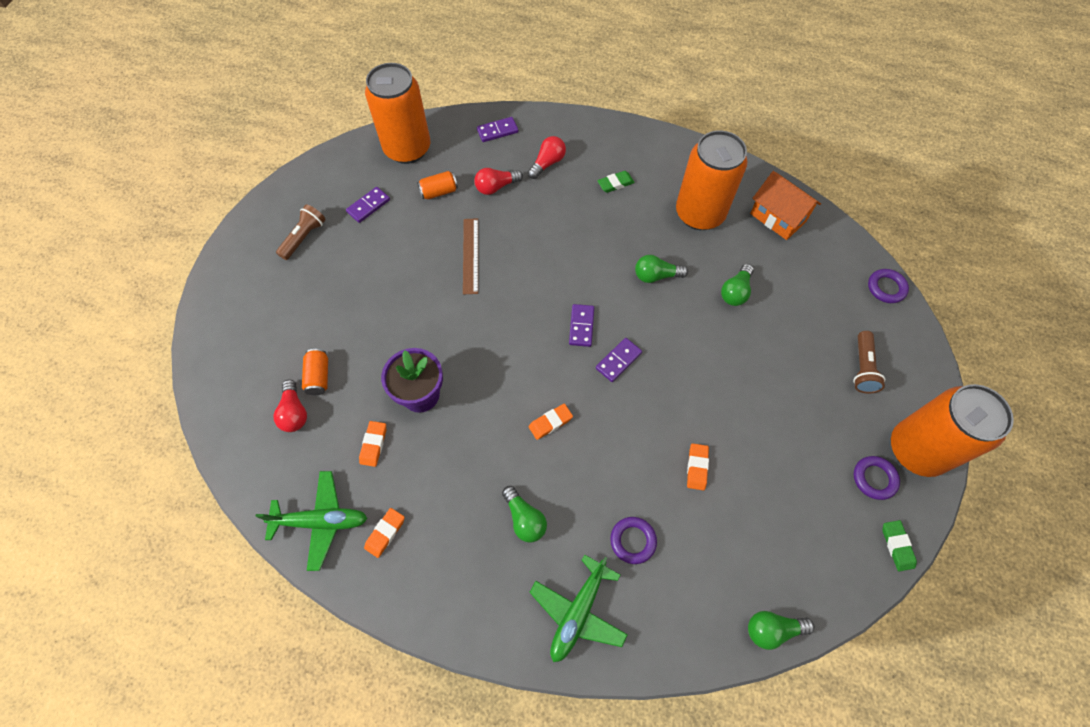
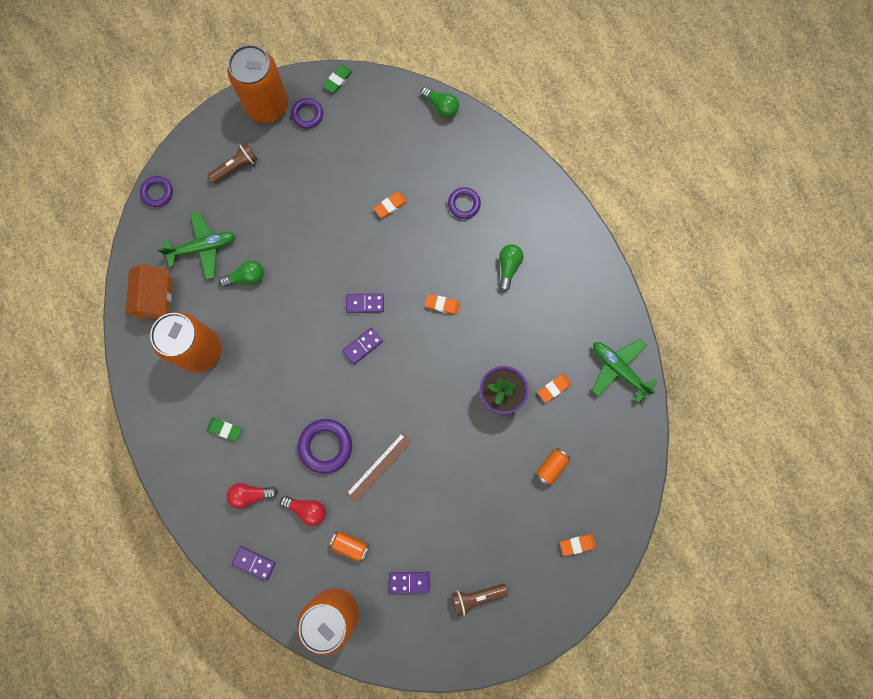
camera: 135 degrees left, 15 degrees up
red light bulb [273,380,307,432] -> none
orange eraser [364,508,405,558] -> orange eraser moved to [560,534,596,556]
green plane [529,554,628,662] -> green plane moved to [158,211,235,279]
green light bulb [635,255,688,283] -> none
none -> purple ring [298,419,352,474]

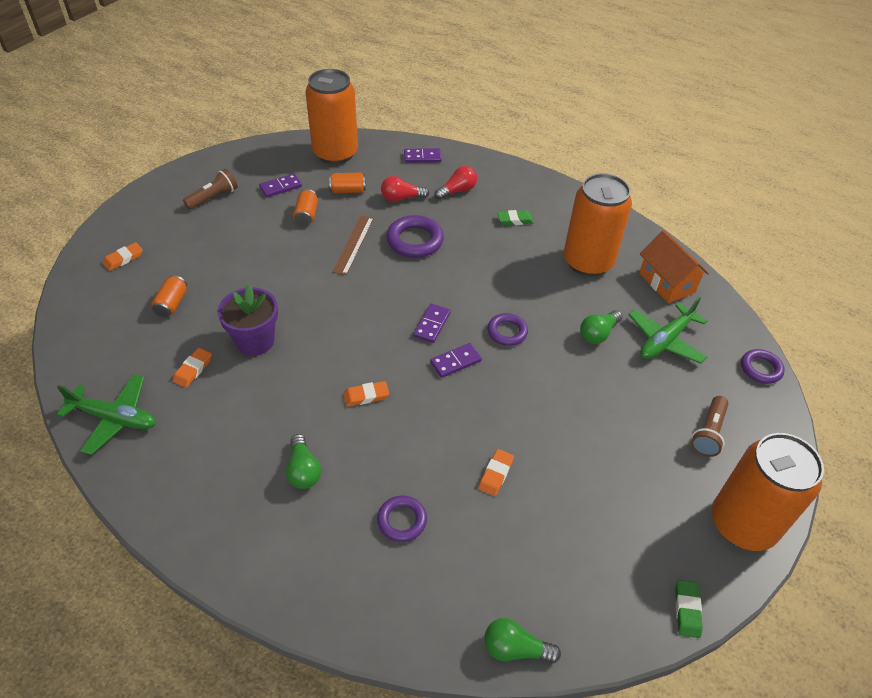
camera: 150 degrees right, 30 degrees down
purple ring [291,98,323,129] -> purple ring moved to [487,313,528,346]
none -> orange can [293,189,318,225]

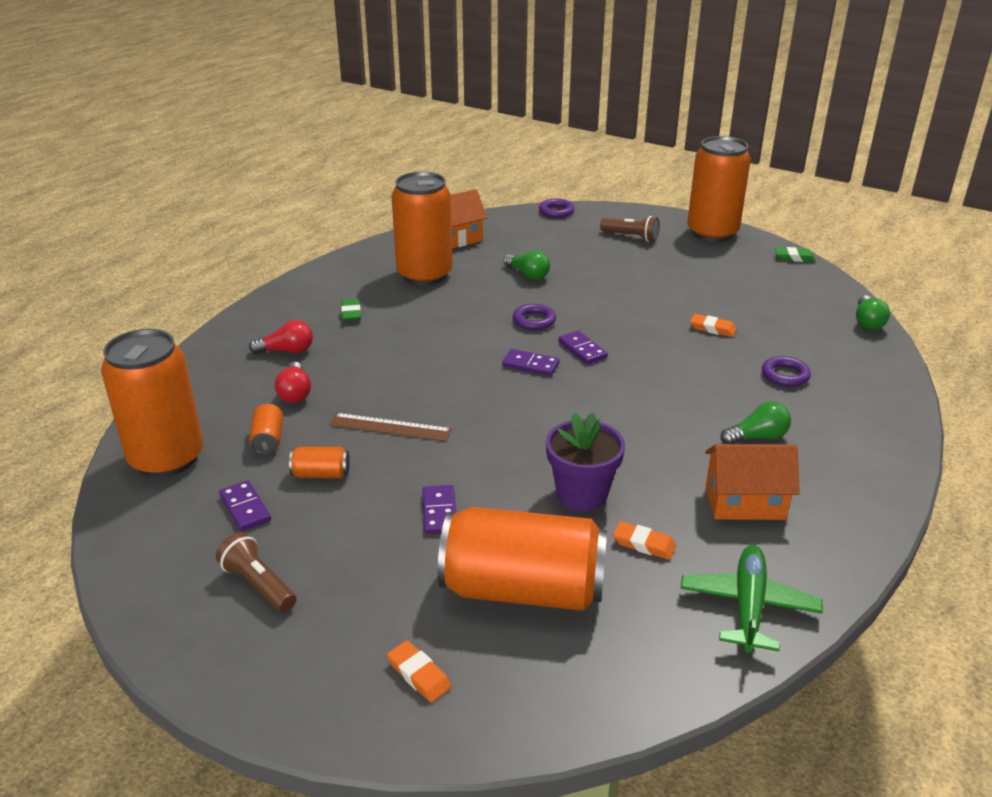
camera: 90 degrees left, 15 degrees down
orange can [151,275,187,317] -> orange can [438,507,607,611], size x2.45
orange eraser [343,381,389,407] -> none
purple ring [386,215,444,258] -> none
purple domino [404,148,441,163] -> purple domino moved to [422,485,456,534]
red light bulb [435,166,477,200] -> red light bulb turned 120 degrees clockwise [249,320,313,354]
green plane [628,297,707,364] -> none
none -> orange house [705,444,800,520]

